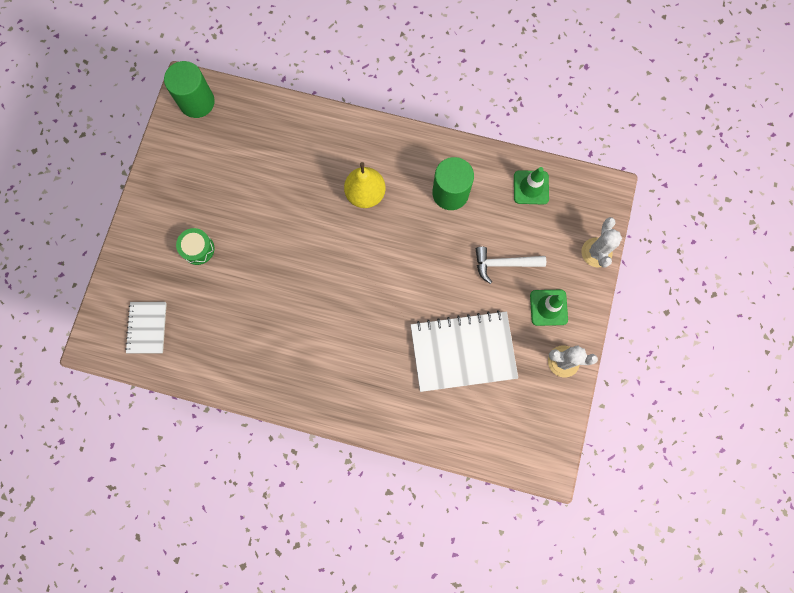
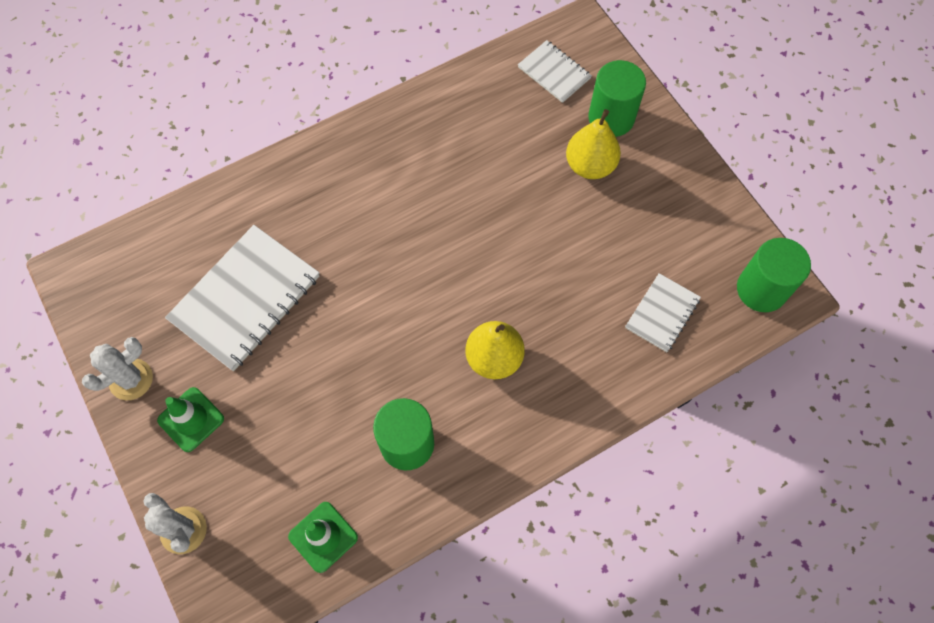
camera: 135 degrees right, 10 degrees down
green drum [176,228,214,265] -> yellow pear [566,109,621,179]
white hammer [476,247,546,284] -> none
none -> green cylinder [588,60,646,137]
none -> white notebook [625,273,701,352]

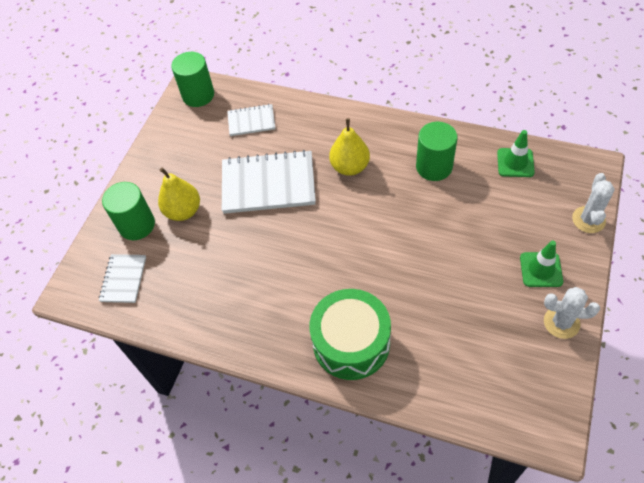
camera: 125 degrees left, 10 degrees down
white notebook [165,225,319,371] -> white notebook moved to [222,150,316,214]
none -> green drum [309,289,391,380]

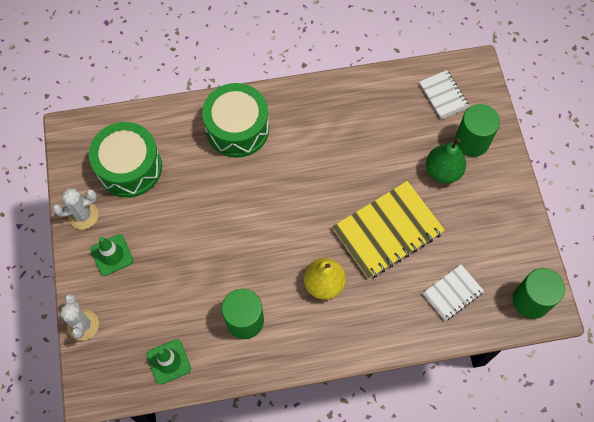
camera: 145 degrees right, 10 degrees up
yellow pear [158,167,200,221] -> green pear [426,139,466,184]
white notebook [222,150,316,214] -> yellow notebook [332,181,445,279]
none -> green drum [89,122,162,197]

